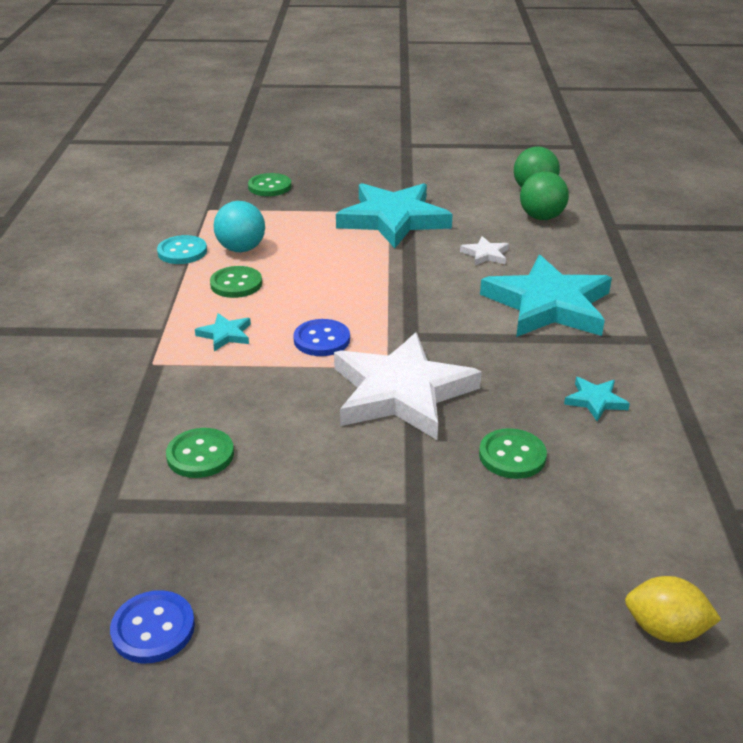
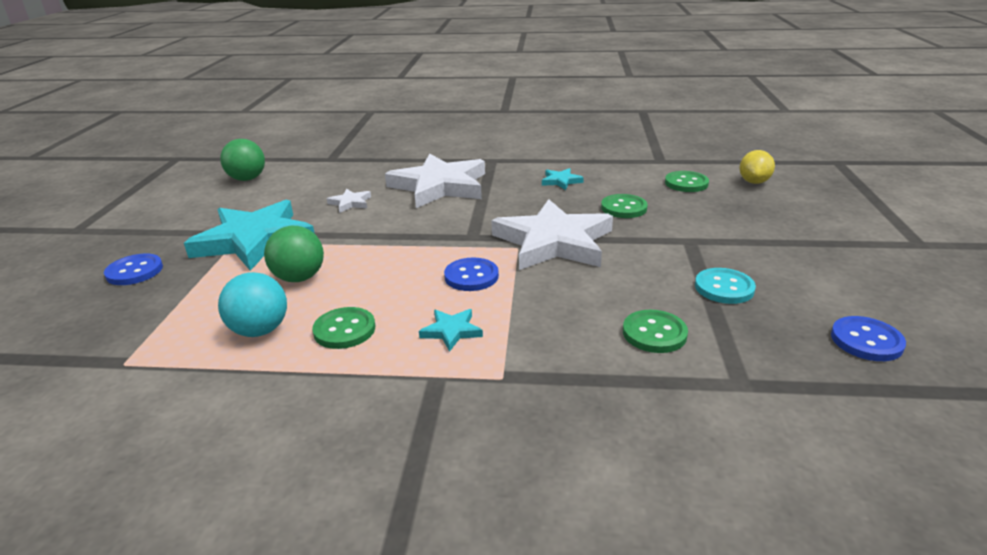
camera: 85 degrees left, 5 degrees down
turquoise button [157,235,207,264] -> turquoise button moved to [695,268,756,304]
green button [248,173,291,196] -> green button moved to [665,171,709,192]
turquoise star [480,255,612,337] -> white star [385,154,485,208]
green ball [520,171,569,220] -> green ball moved to [264,226,324,282]
none -> blue button [104,254,163,285]

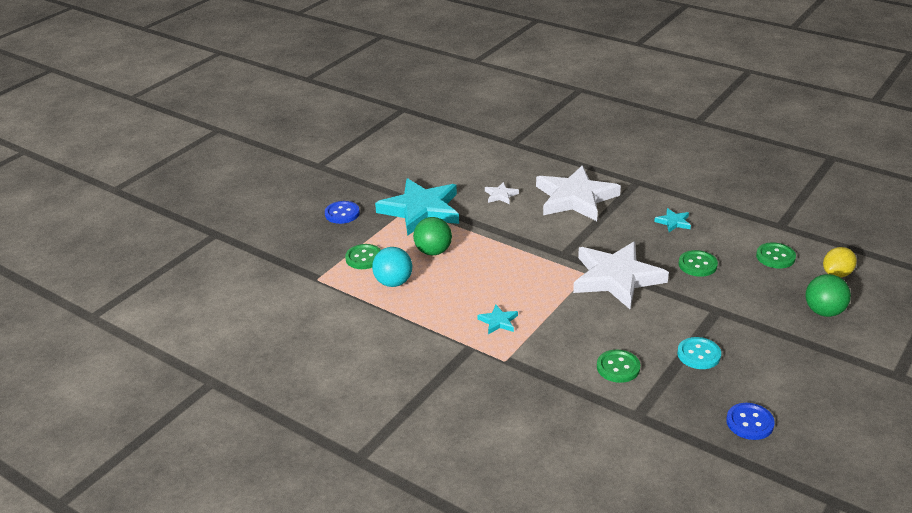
camera: 30 degrees right, 5 degrees up
green ball [220,139,265,181] -> green ball moved to [805,274,851,317]
green button [312,307,375,349] -> green button moved to [345,244,381,269]
blue button [444,258,499,291] -> none

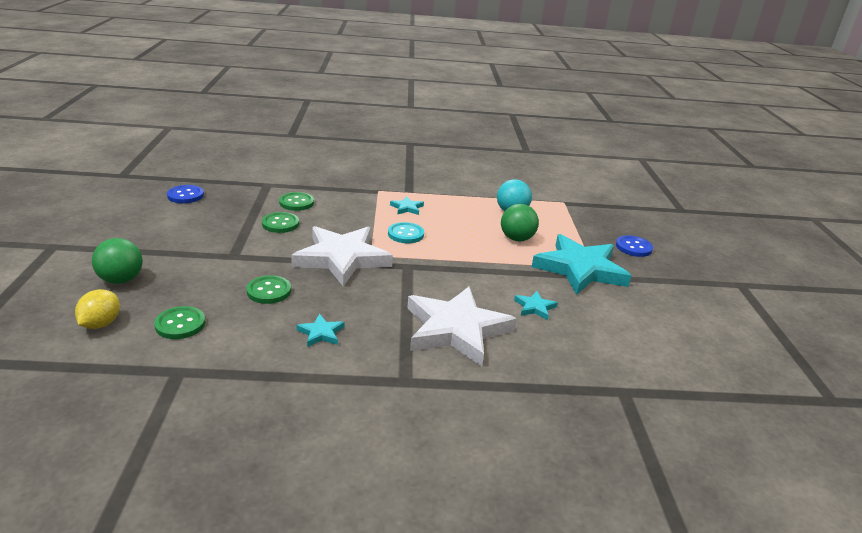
camera: 140 degrees right, 5 degrees down
green button [345,244,381,269] -> green button moved to [262,212,299,233]
white star [485,182,519,204] -> turquoise star [514,291,558,320]
turquoise button [677,337,721,369] -> turquoise button moved to [388,222,424,243]

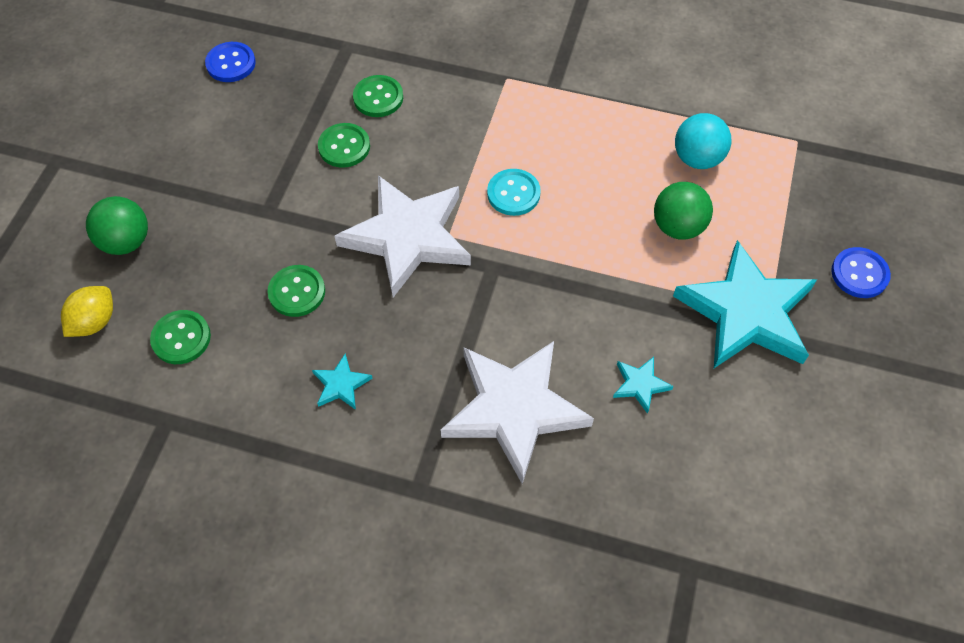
camera: 20 degrees right, 30 degrees up
turquoise star [390,196,424,215] -> none

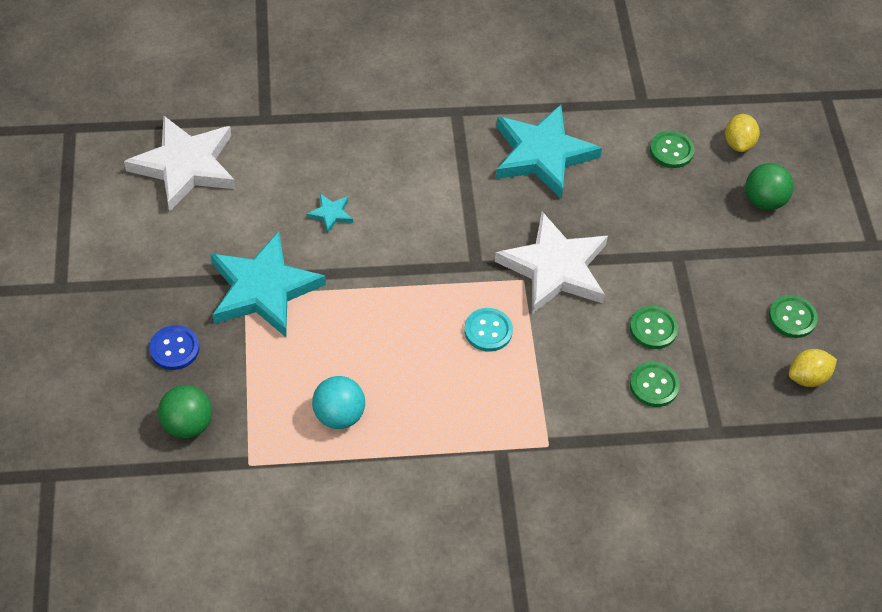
camera: 155 degrees right, 5 degrees down
blue button [205,42,256,82] -> yellow lemon [789,349,837,387]
green button [268,265,325,317] -> green button moved to [769,295,818,338]
turquoise star [312,353,373,410] -> turquoise star [496,105,602,198], size x2.44
white star [441,341,594,484] -> white star moved to [124,116,236,212]
green ball [654,182,713,239] -> green ball moved to [158,385,212,439]

